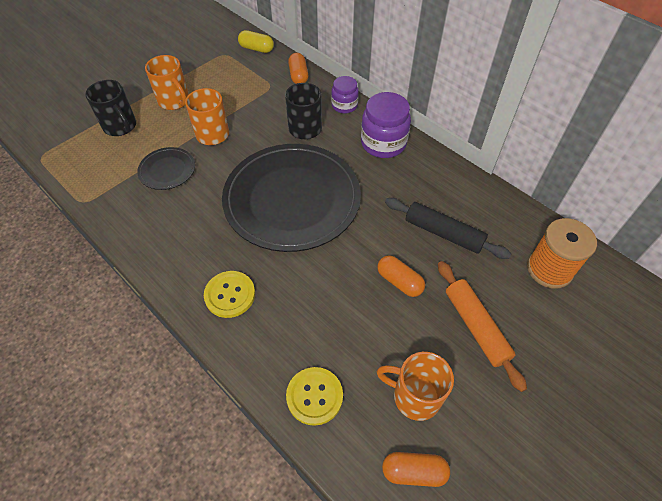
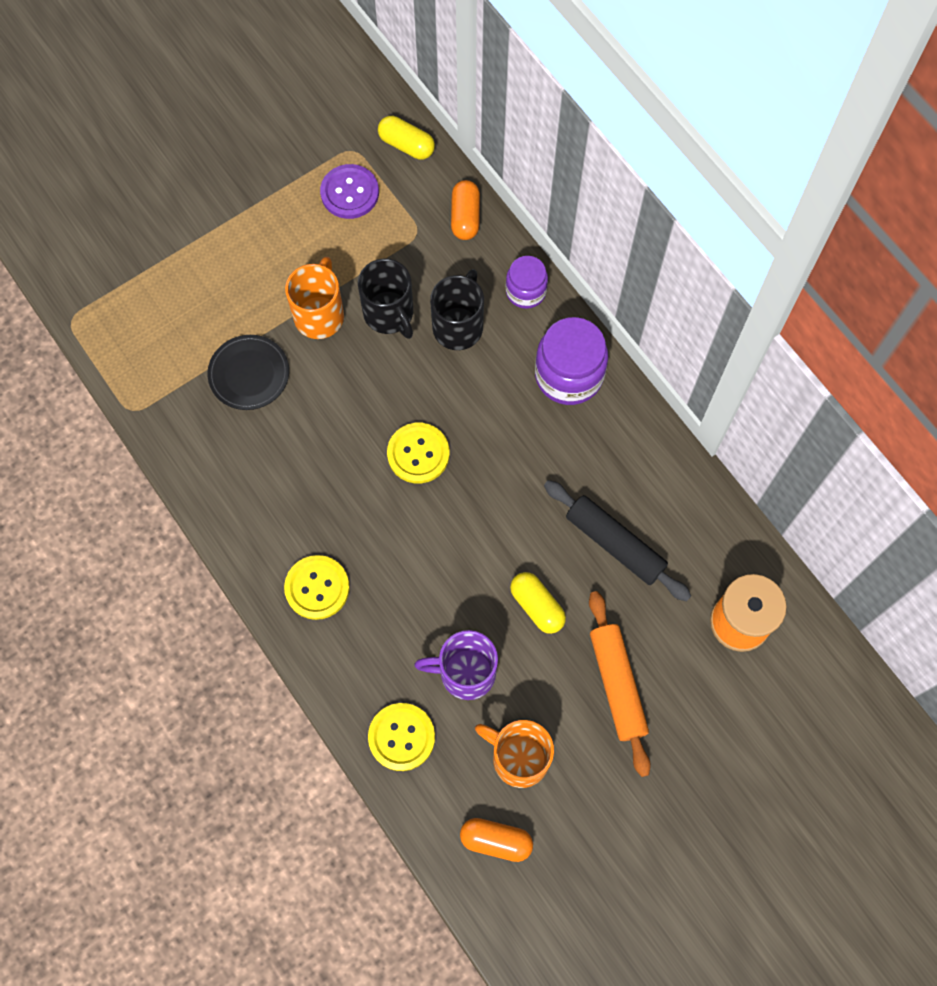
camera: 10 degrees right, 15 degrees up
black mug [85,80,136,136] -> black mug moved to [358,259,413,339]
orange mug [145,55,189,110] -> none
black plate [222,144,361,252] -> yellow button [387,423,450,483]
orange capsule [377,255,425,297] -> yellow capsule [510,572,566,634]
none -> purple button [320,164,379,219]
none -> purple mug [415,630,498,700]

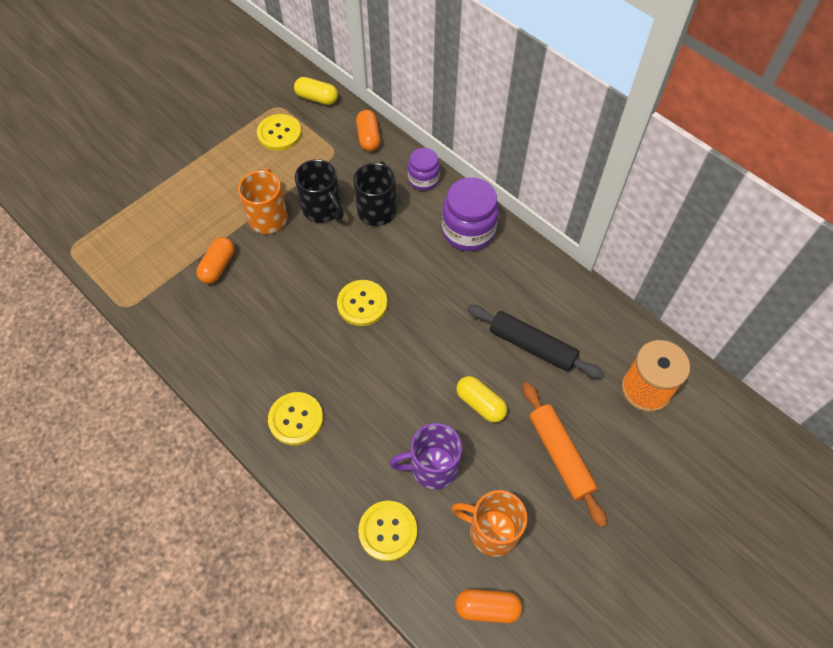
camera: 10 degrees left, 10 degrees down
black plate [208,335,289,410] -> orange capsule [196,237,235,284]
purple button [320,164,379,219] -> yellow button [257,114,302,151]

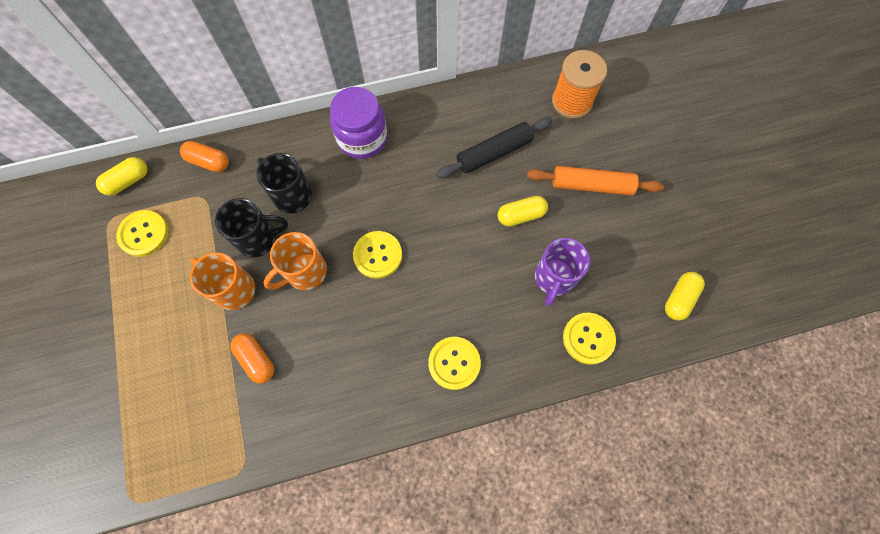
camera: 60 degrees left, 10 degrees up
purple jar [408,148,440,191] -> none
orange mug [451,490,527,557] -> orange mug moved to [264,232,327,290]
orange capsule [455,589,523,623] -> yellow capsule [665,272,705,321]

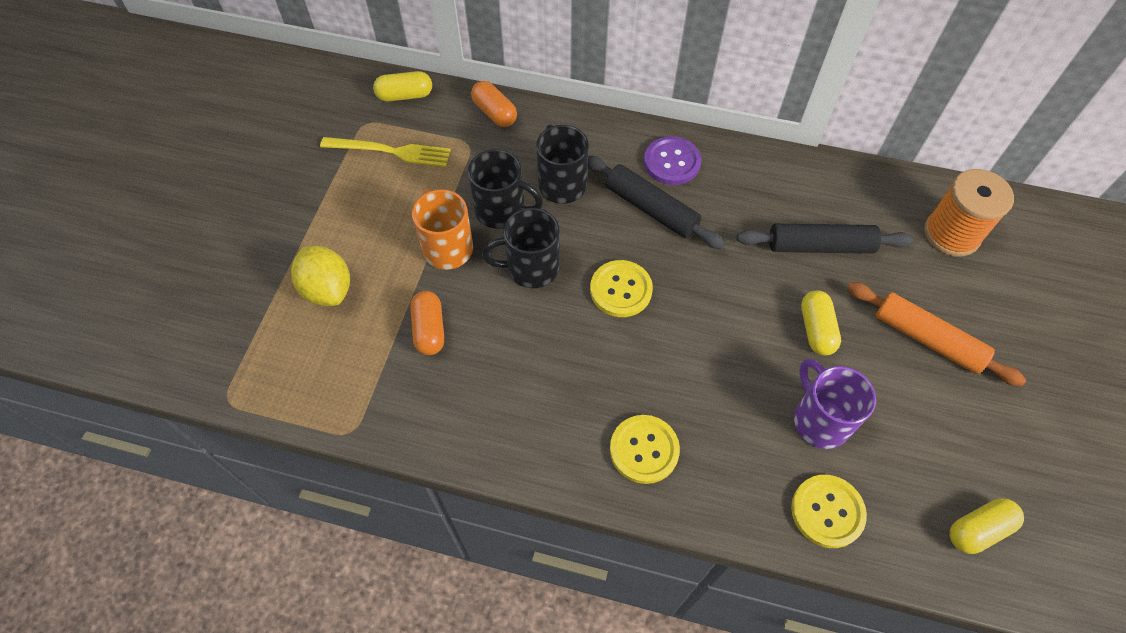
camera: 30 degrees right, 10 degrees down
yellow button [116,210,168,257] -> yellow fork [320,137,451,167]
orange mug [264,232,327,290] -> black mug [482,208,560,288]
purple jar [330,87,387,159] -> purple button [644,136,701,185]
yellow capsule [498,196,548,226] -> yellow capsule turned 75 degrees clockwise [801,290,841,356]
purple mug [535,238,590,306] -> purple mug turned 105 degrees clockwise [794,359,876,449]
none -> yellow lemon [291,246,350,306]
none -> black rolling pin [588,156,725,249]

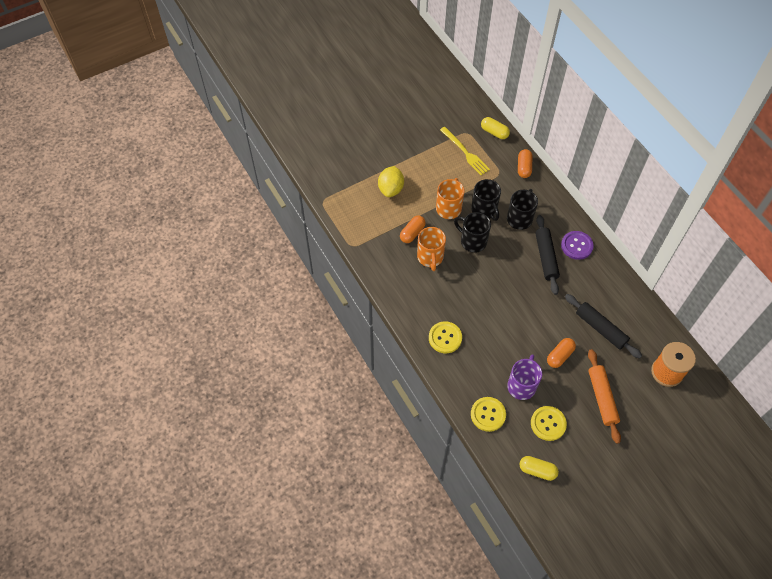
camera: 45 degrees right, 0 degrees up
yellow button [590,260,653,317] -> yellow button moved to [531,406,567,441]
yellow capsule [801,290,841,356] -> orange capsule [547,338,576,368]
none -> orange mug [417,227,446,271]

